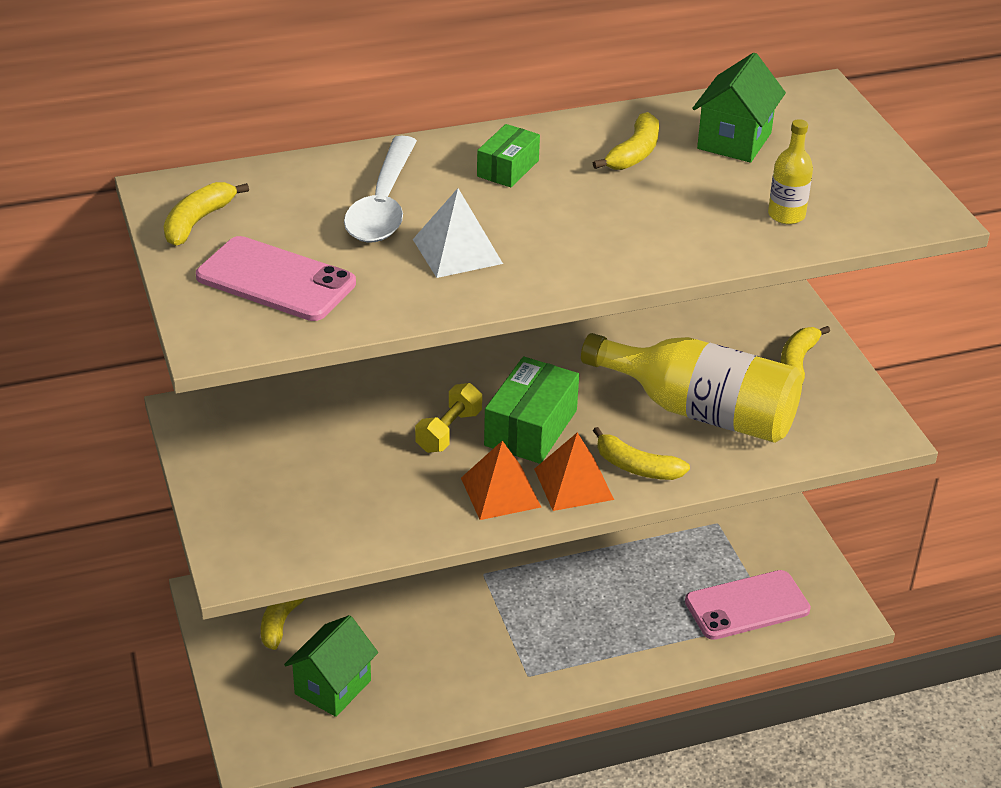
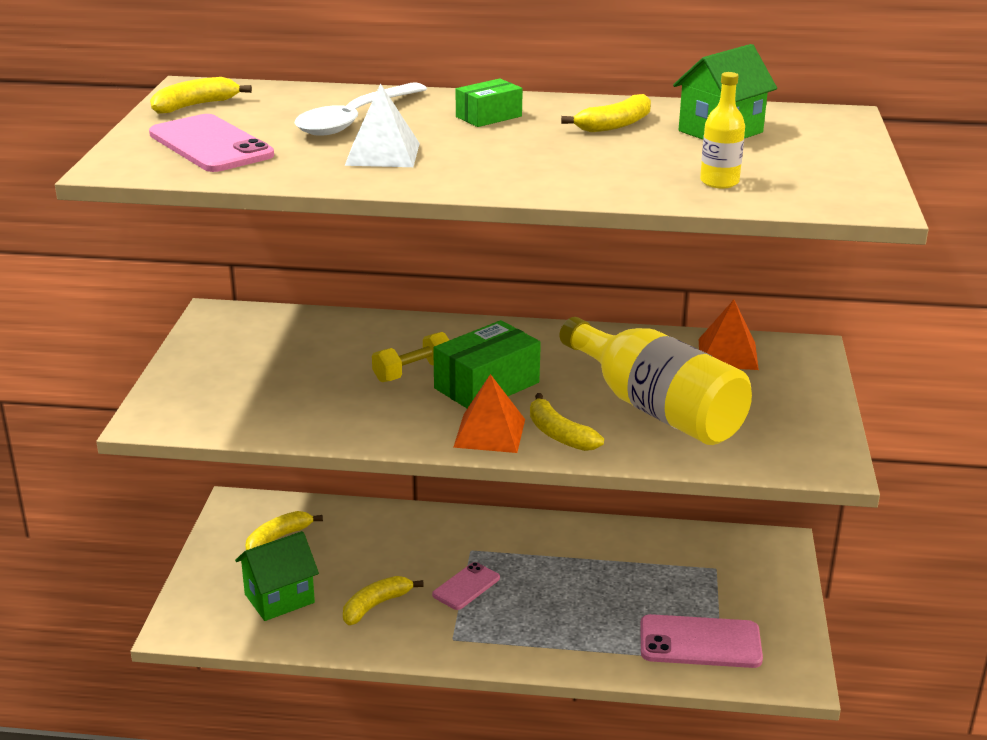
camera: 25 degrees right, 10 degrees down
orange pyramid [461,441,541,520] -> orange pyramid moved to [699,300,759,370]
yellow banana [780,326,830,384] -> yellow banana moved to [343,576,424,625]
none -> pink phone [432,562,500,610]

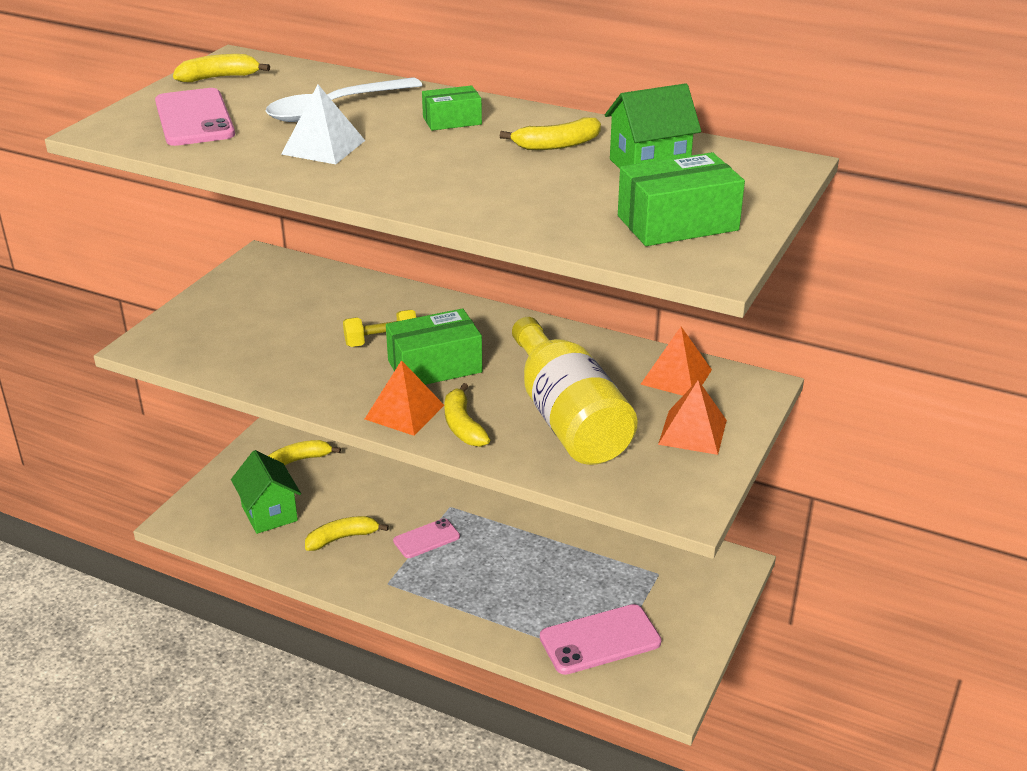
camera: 20 degrees right, 5 degrees up
green house [235,531,319,621] -> green house turned 75 degrees clockwise [231,450,301,534]
pink phone [640,614,763,668] -> pink phone turned 45 degrees counterclockwise [540,604,662,675]
yellow bottle [700,72,745,188] -> none
none -> green box [618,152,745,246]
none -> orange pyramid [658,380,727,455]

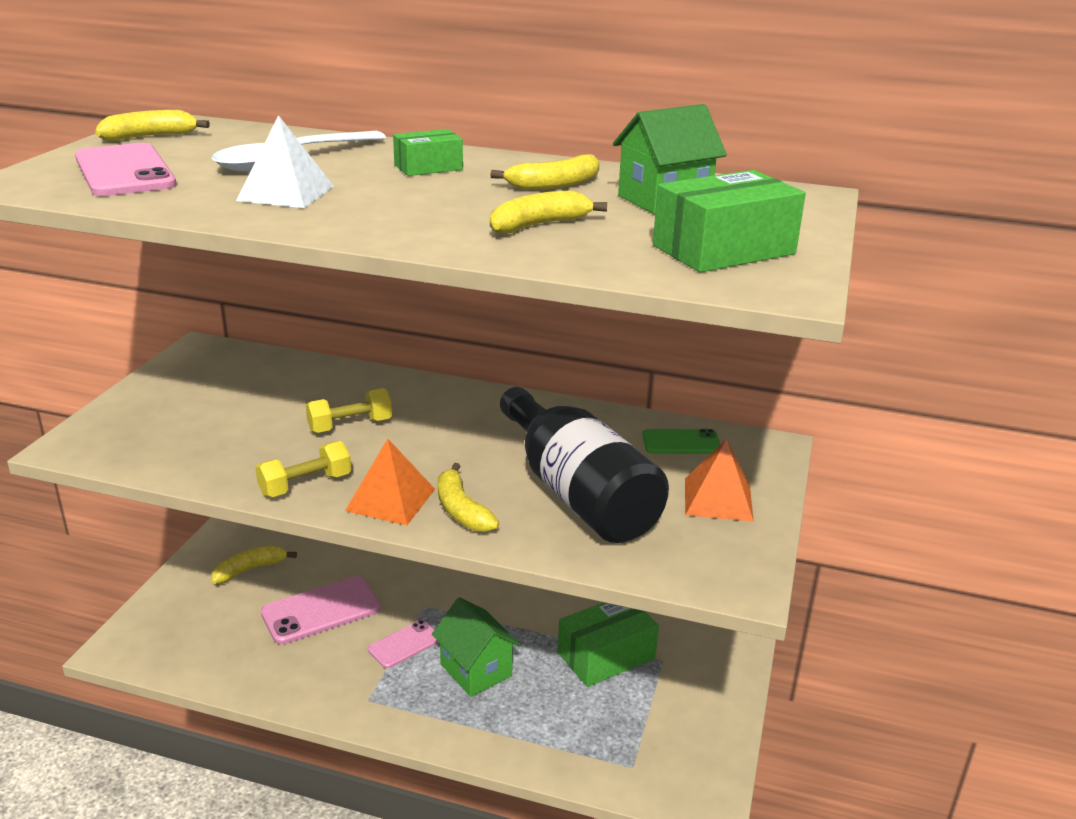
camera: 10 degrees left, 5 degrees down
green house [231,450,301,534] -> green house moved to [432,597,521,697]
yellow banana [305,516,389,551] -> yellow banana moved to [490,191,607,234]
green box [386,309,482,385] -> green box moved to [558,602,659,687]
yellow bottle [512,317,638,465] -> black bottle [500,387,669,543]
pink phone [540,604,662,675] -> pink phone moved to [261,576,381,644]
orange pyramid [641,327,712,396] -> green phone [642,429,720,454]
none -> yellow dumbbell [255,441,351,497]

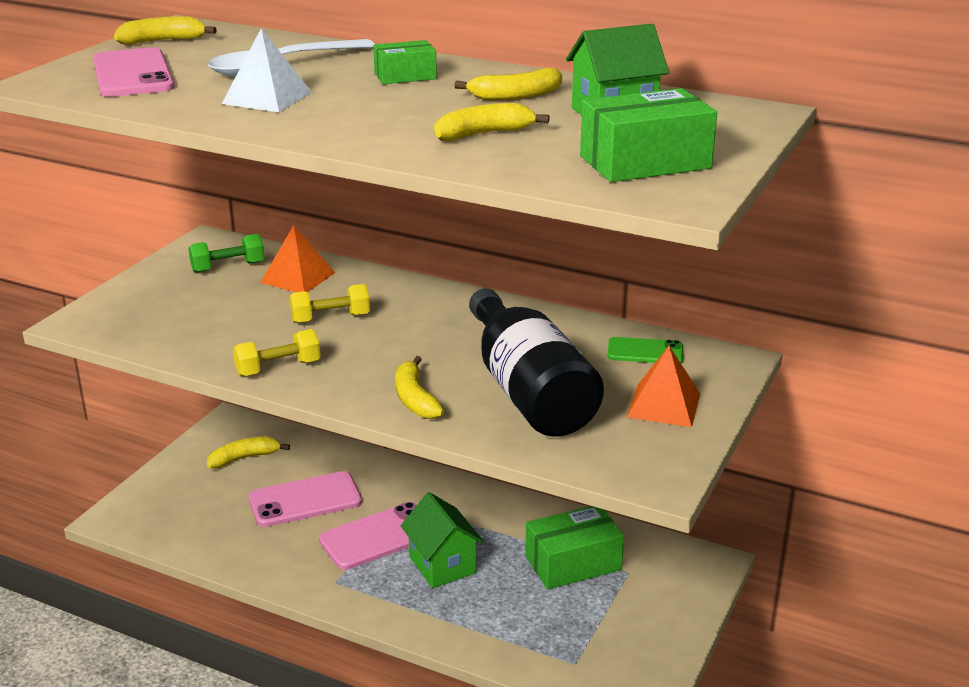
camera: 10 degrees right, 0 degrees up
orange pyramid [345,438,435,525] -> orange pyramid moved to [260,225,335,292]
pink phone [368,620,439,668] -> pink phone [319,502,417,570], size x1.66
none -> green dumbbell [188,234,265,273]

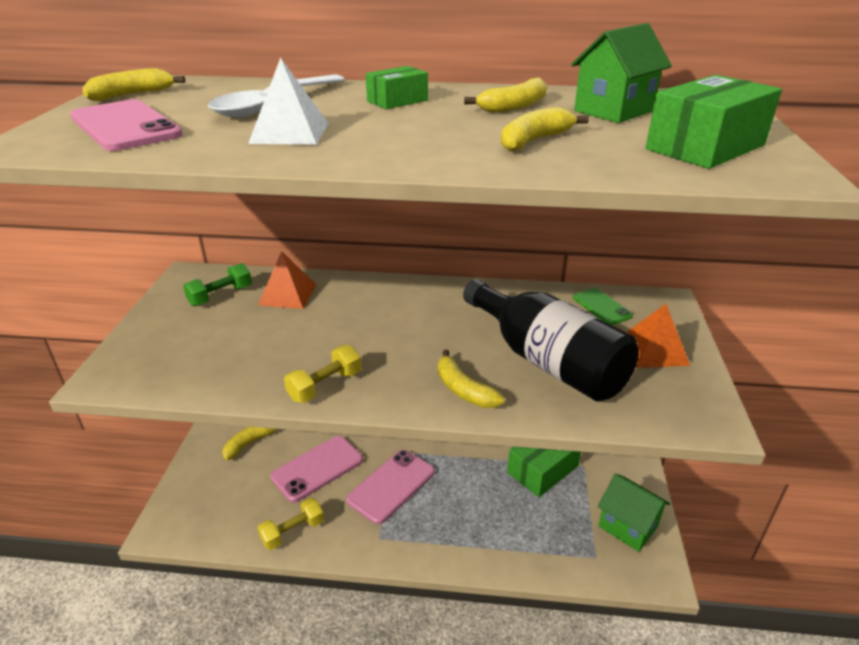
camera: 20 degrees left, 5 degrees up
yellow dumbbell [289,284,370,323] -> yellow dumbbell moved to [258,498,324,550]
green house [401,492,484,588] -> green house moved to [598,473,670,552]
green phone [607,337,683,364] -> green phone turned 75 degrees clockwise [573,288,633,325]

